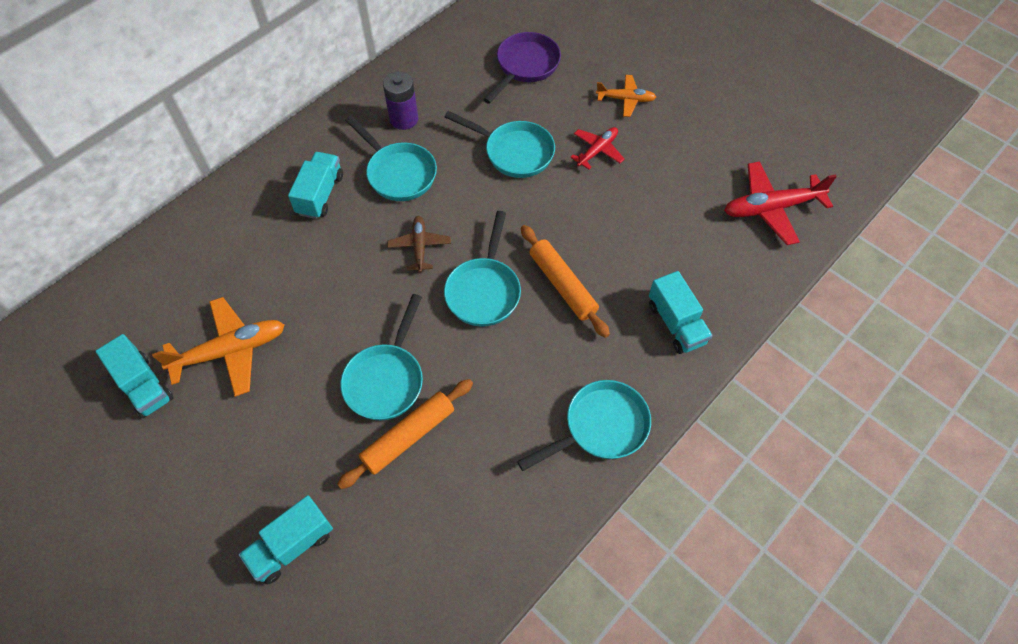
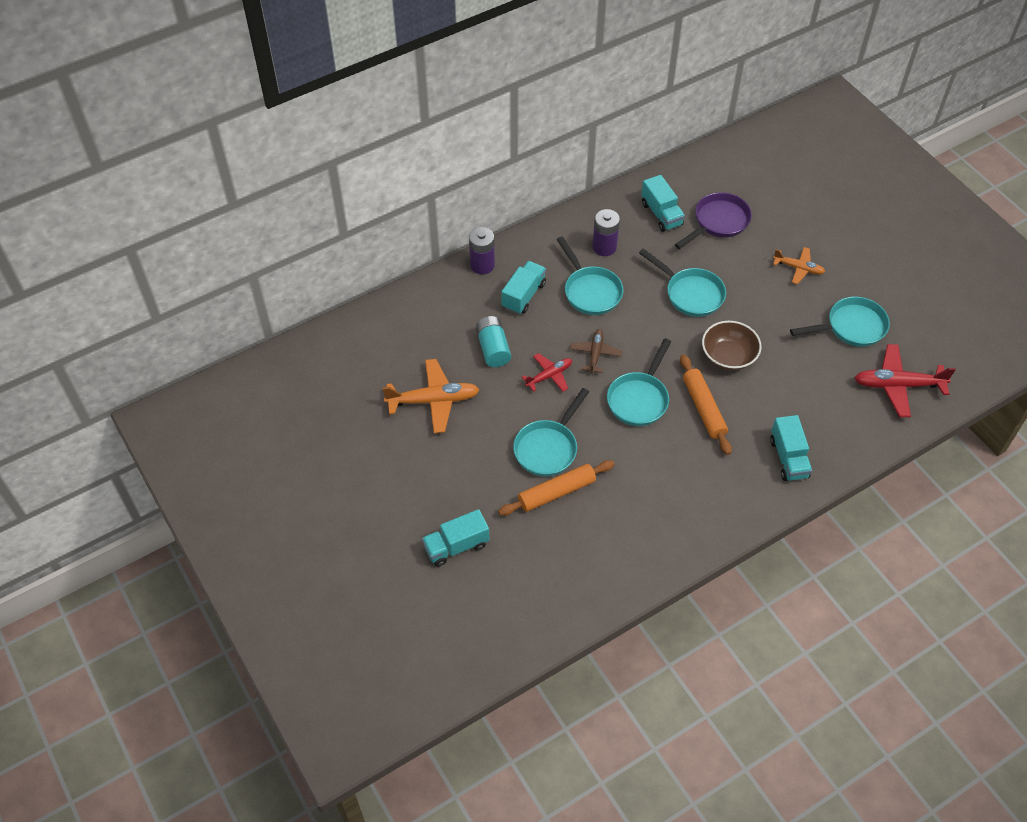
camera: 15 degrees right, 5 degrees down
turquoise truck [96,334,173,418] -> turquoise truck moved to [641,175,685,232]
turquoise pan [517,380,651,471] -> turquoise pan moved to [790,297,890,347]
red plane [570,127,624,169] -> red plane moved to [522,353,572,392]
none -> purple battery [469,227,495,274]
none -> turquoise battery [476,316,511,367]
none -> brown bowl [702,321,761,371]

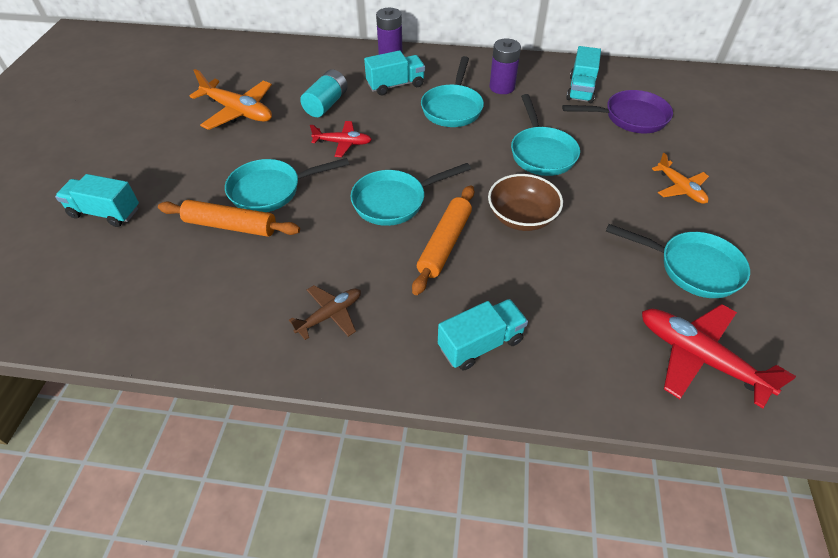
camera: 40 degrees right, 5 degrees down
brown plane [570,329,622,374] -> brown plane moved to [289,285,361,340]
turquoise truck [770,415,812,481] -> turquoise truck turned 150 degrees counterclockwise [438,299,528,371]

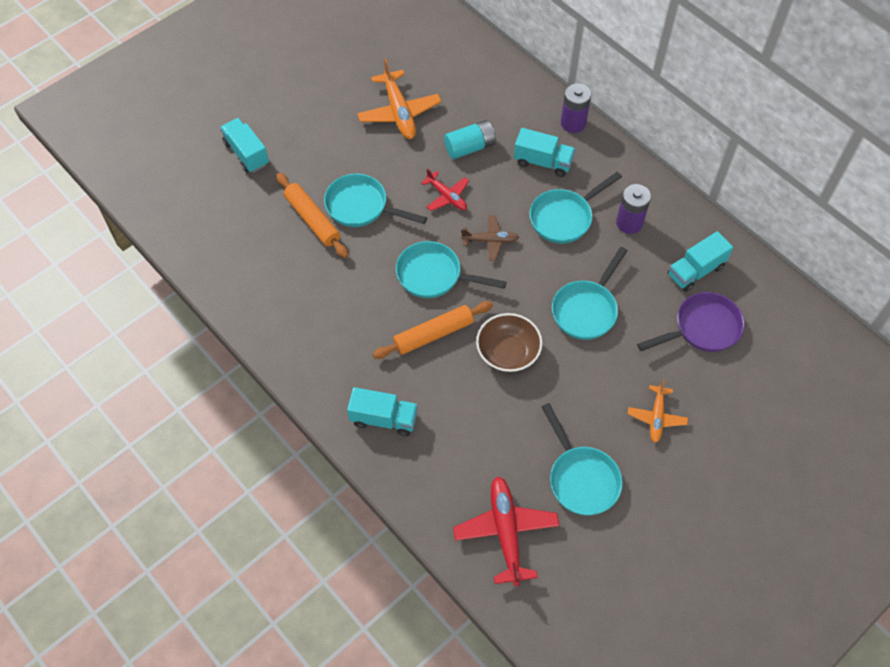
camera: 40 degrees right, 10 degrees up
brown plane [289,285,361,340] -> brown plane moved to [461,215,519,261]
purple pan [562,90,673,133] -> purple pan turned 60 degrees counterclockwise [637,292,744,352]

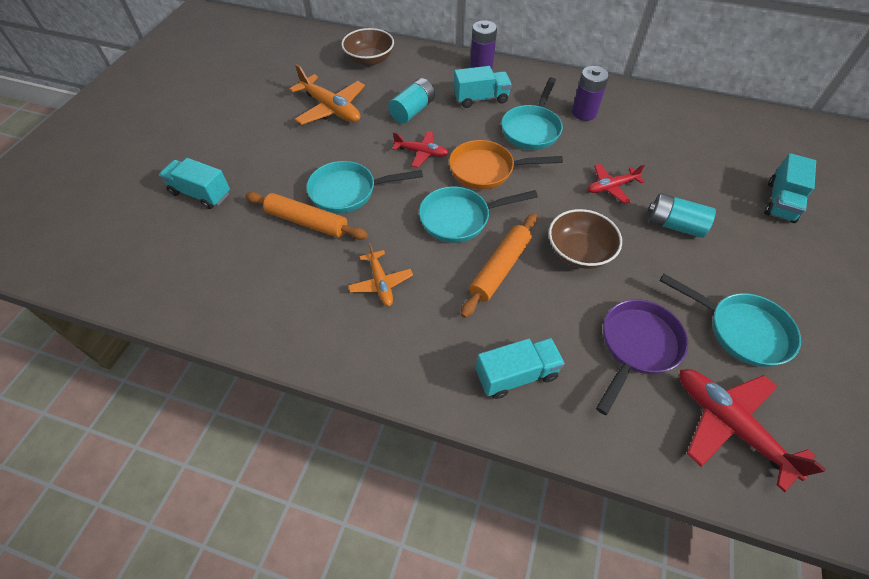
camera: 30 degrees left, 5 degrees down
brown plane [461,215,519,261] -> orange pan [449,140,563,190]
turquoise pan [552,247,628,340] -> red plane [587,164,645,204]
orange plane [628,380,688,443] -> orange plane moved to [348,243,413,306]
purple pan [637,292,744,352] -> purple pan moved to [596,299,688,415]
turquoise truck [668,231,733,292] -> turquoise truck moved to [764,153,816,223]
none -> brown bowl [341,28,394,66]
none -> turquoise battery [648,193,716,238]

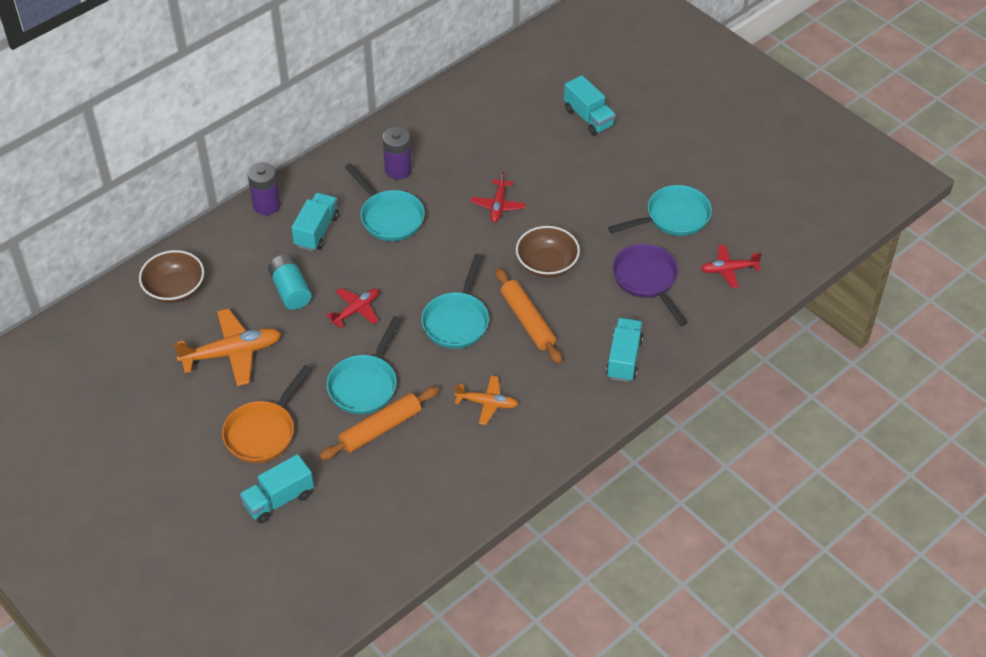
camera: 60 degrees left, 5 degrees down
orange pan [449,140,563,190] -> orange pan moved to [222,365,312,463]
turquoise battery [648,193,716,238] -> none
red plane [679,369,826,492] -> red plane [701,245,762,288], size x0.60

